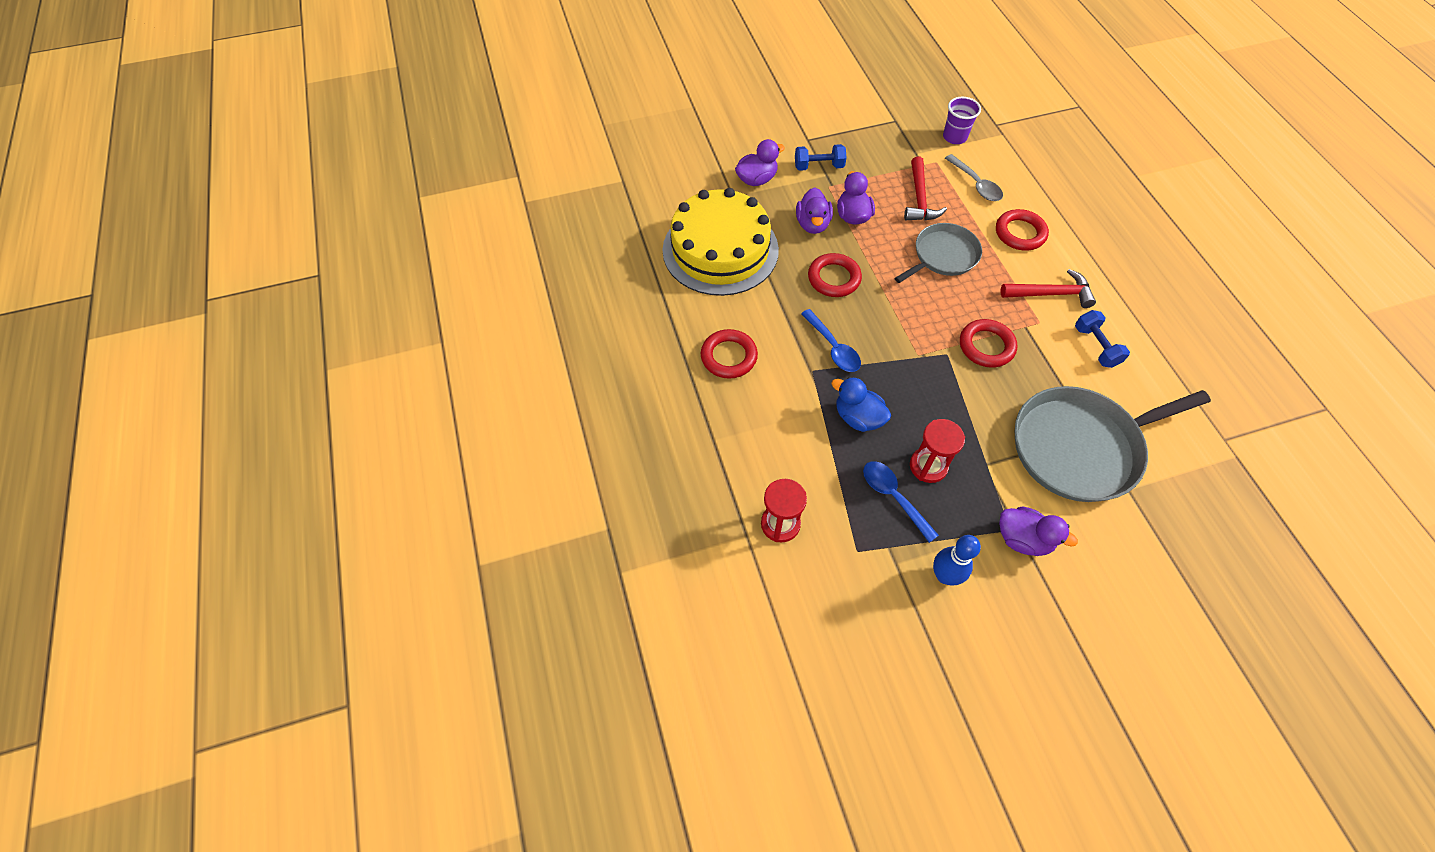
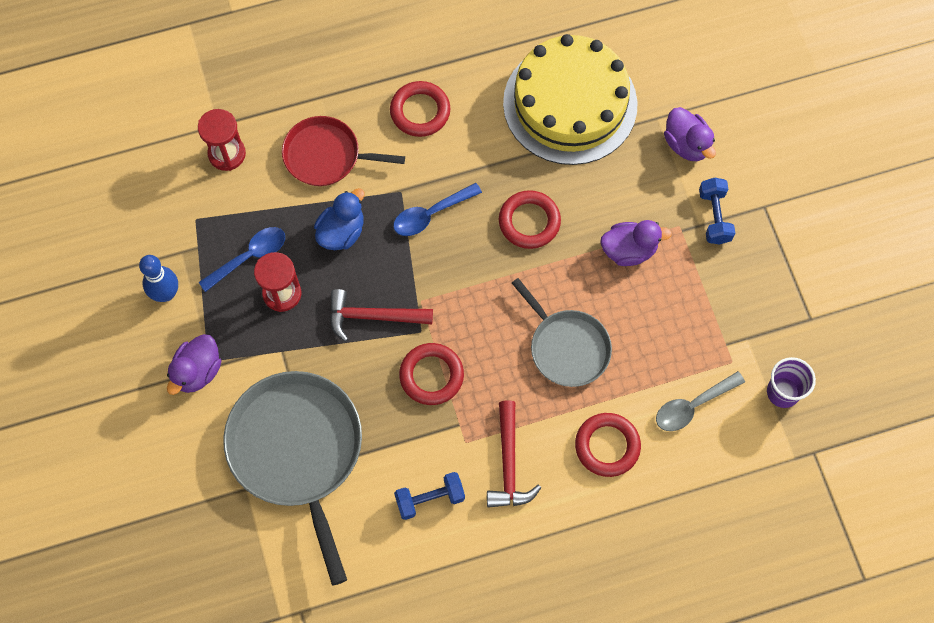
camera: 90 degrees right, 10 degrees up
purple duck [796,187,833,234] -> none
red hammer [904,157,947,220] -> red hammer moved to [330,289,433,342]
none -> red pan [282,116,405,186]

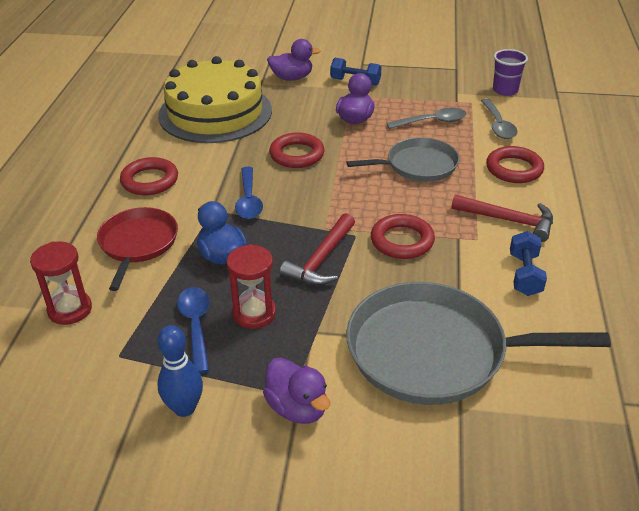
camera: 65 degrees left, 30 degrees down
red pan [282,116,405,186] -> red pan turned 150 degrees clockwise [97,207,178,291]
none -> grey spoon [387,108,466,129]

